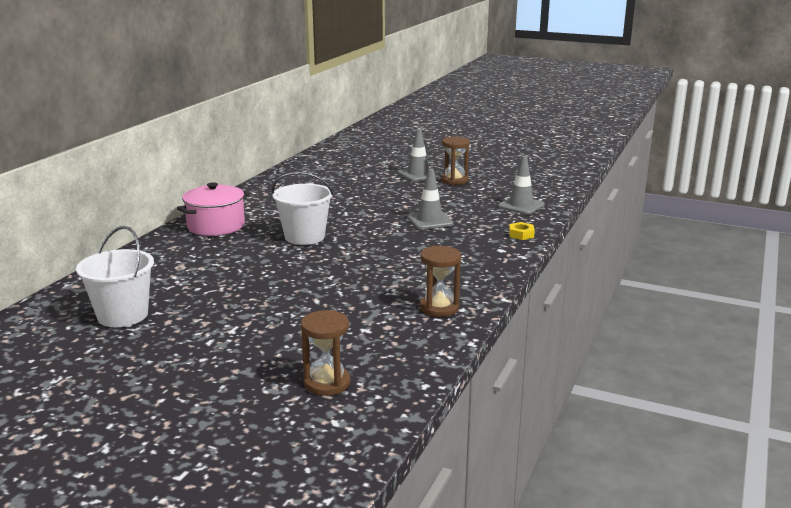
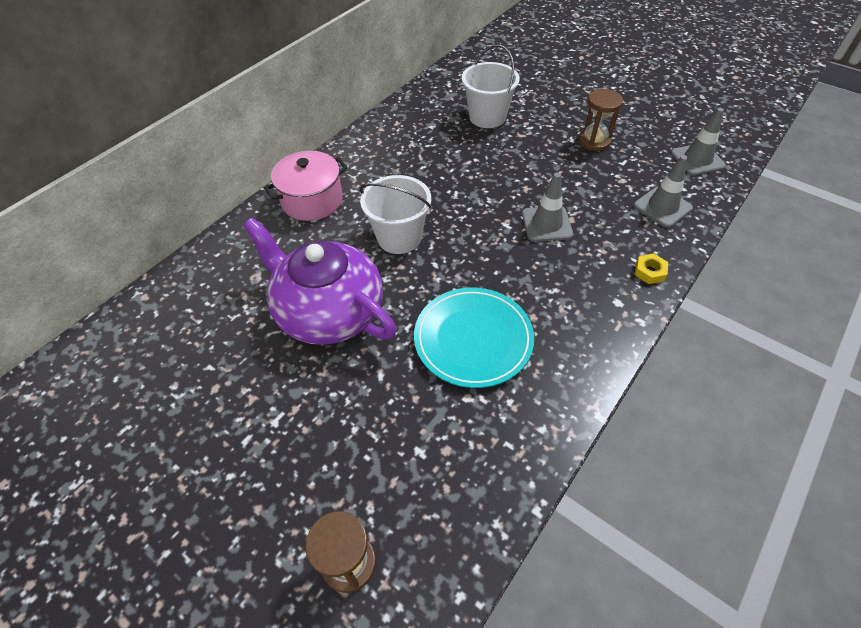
camera: 15 degrees right, 30 degrees up
white bucket [76,226,154,327] -> white bucket moved to [462,45,520,128]
grey traffic cone [397,129,440,181] -> grey traffic cone moved to [671,108,726,176]
brown hourglass [420,246,461,317] -> none
none -> purple teapot [243,218,397,345]
none -> turquoise plate [414,288,534,388]

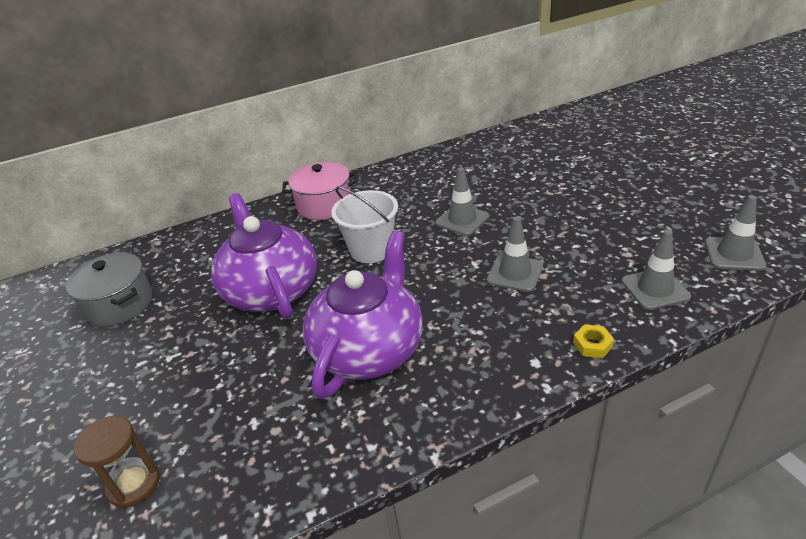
camera: 30 degrees right, 15 degrees down
turquoise plate [414,288,534,388] -> purple teapot [303,231,423,399]
white bucket [462,45,520,128] -> none
brown hourglass [579,89,623,151] -> none
none -> grey pot [66,253,153,327]
none -> grey traffic cone [435,167,490,236]

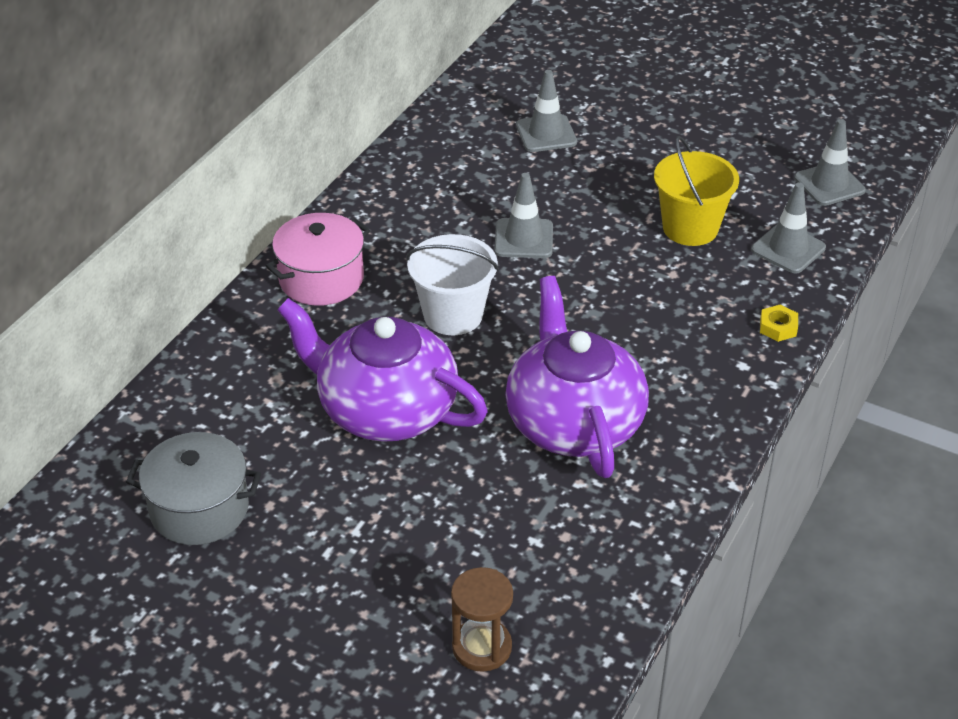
camera: 40 degrees left, 5 degrees up
grey traffic cone [487,216,543,292] -> grey traffic cone moved to [516,70,577,152]
none -> yellow bucket [654,136,739,246]

